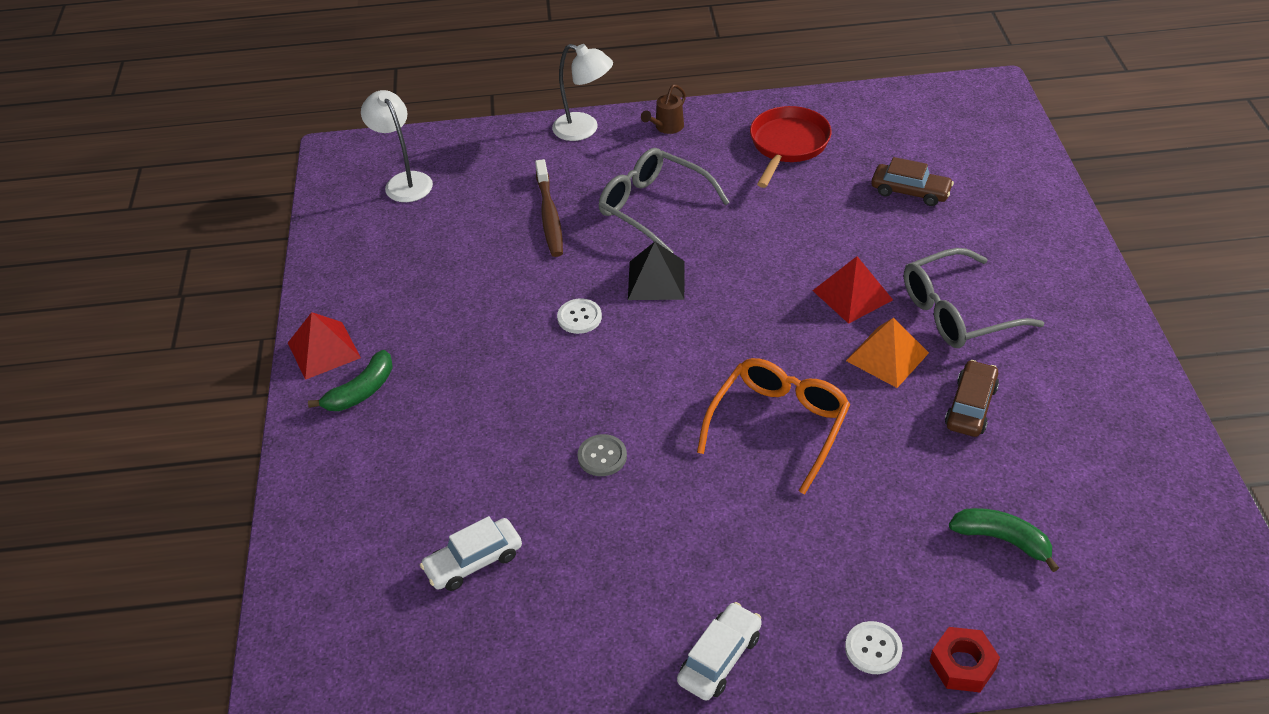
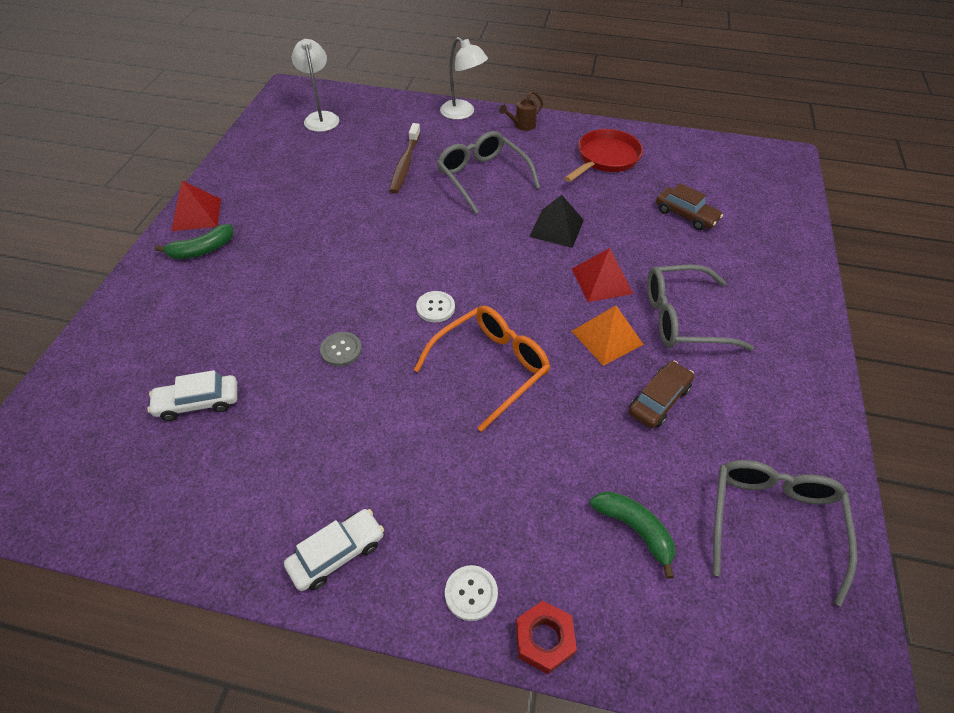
camera: 15 degrees right, 5 degrees up
white button [557,299,602,334] -> white button moved to [416,291,455,322]
black pyramid [628,242,685,300] -> black pyramid moved to [529,195,584,248]
none -> grey glasses [712,460,857,606]

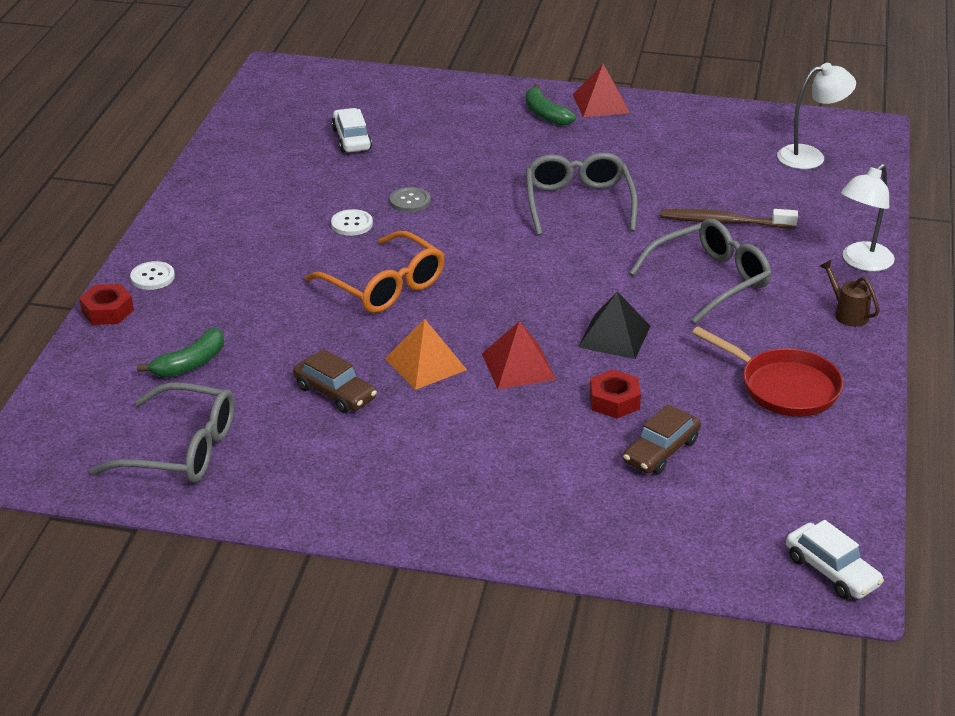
camera: 90 degrees right, 15 degrees down
white car [284,509,384,591] -> white car moved to [786,520,884,599]
white button [416,291,455,322] -> white button moved to [331,209,373,236]
grey glasses [647,264,754,351] -> grey glasses moved to [526,152,638,236]
none -> red nut [590,369,641,419]

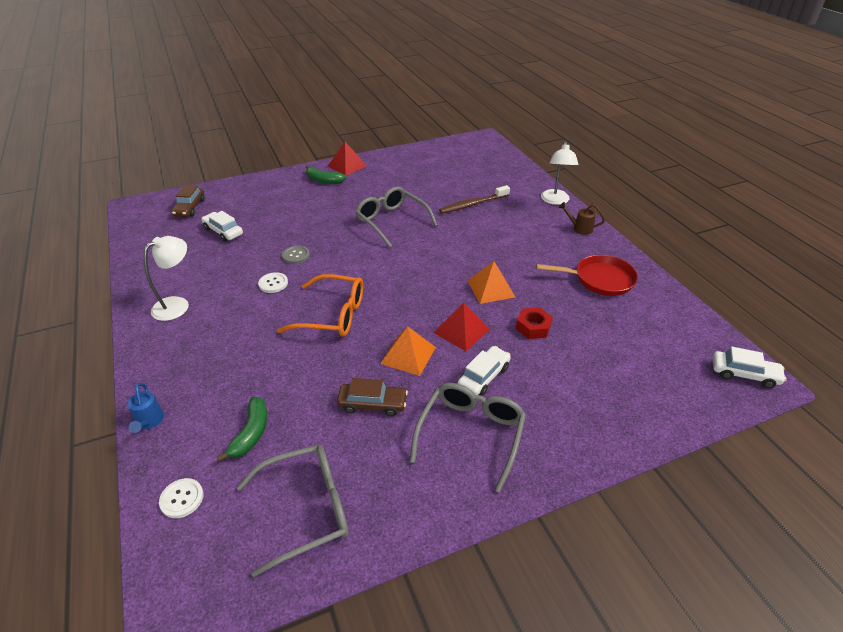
camera: 35 degrees left, 5 degrees up
red nut [79,284,134,325] -> blue watering can [128,383,164,433]
white button [130,261,175,290] -> white button moved to [159,478,204,518]
black pyramid [578,291,650,359] -> orange pyramid [468,261,515,304]
brown car [623,404,701,474] -> brown car moved to [172,185,205,217]
grey glasses [629,219,771,324] -> grey glasses moved to [410,383,526,493]
white lamp [777,63,856,169] -> white lamp moved to [144,236,189,321]
none -> white car [458,346,511,396]

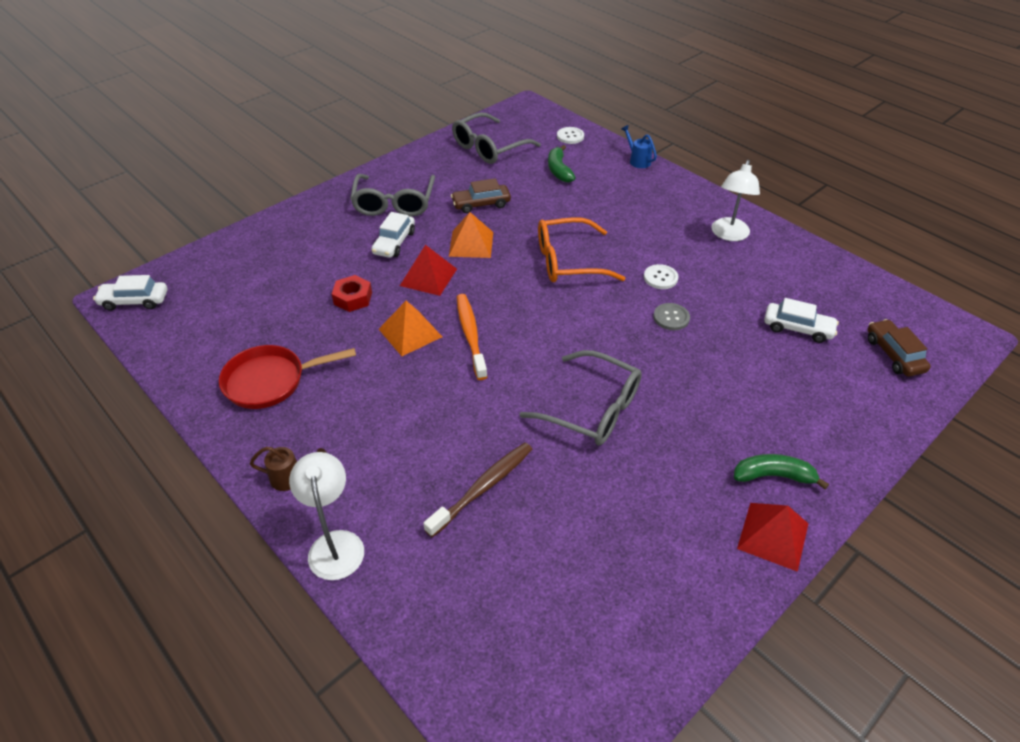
camera: 160 degrees right, 5 degrees up
none -> orange toothbrush [457,294,487,380]

